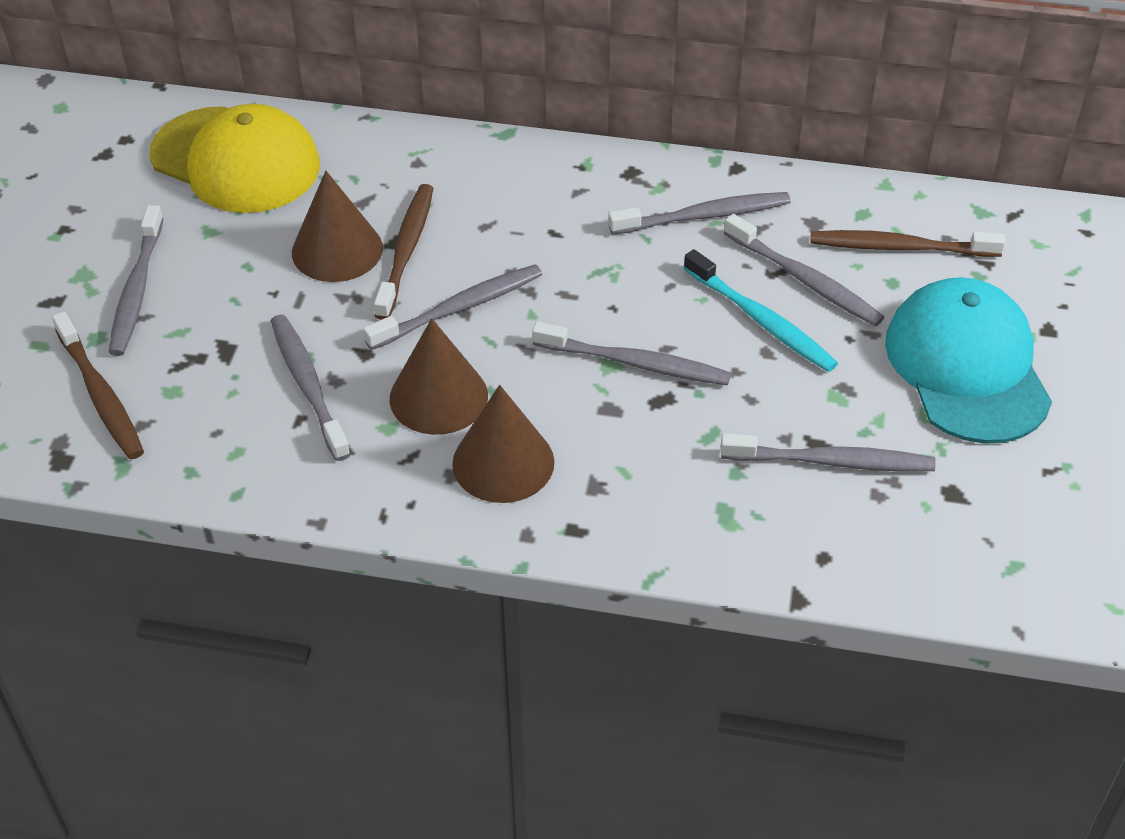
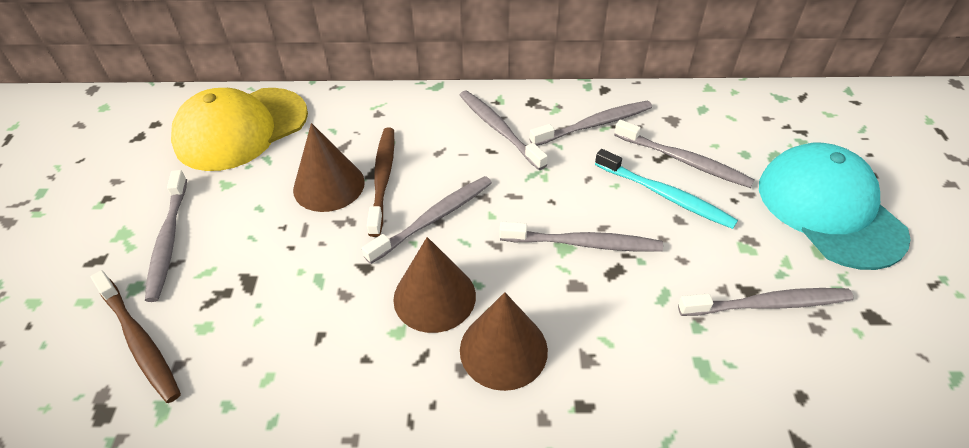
camera: 10 degrees left, 0 degrees up
yellow cap [150,104,320,213] -> yellow cap turned 120 degrees clockwise [171,88,308,171]
grey toothbrush [271,315,351,461] -> grey toothbrush moved to [459,91,548,170]
brown toothbrush [810,230,1006,257] -> none

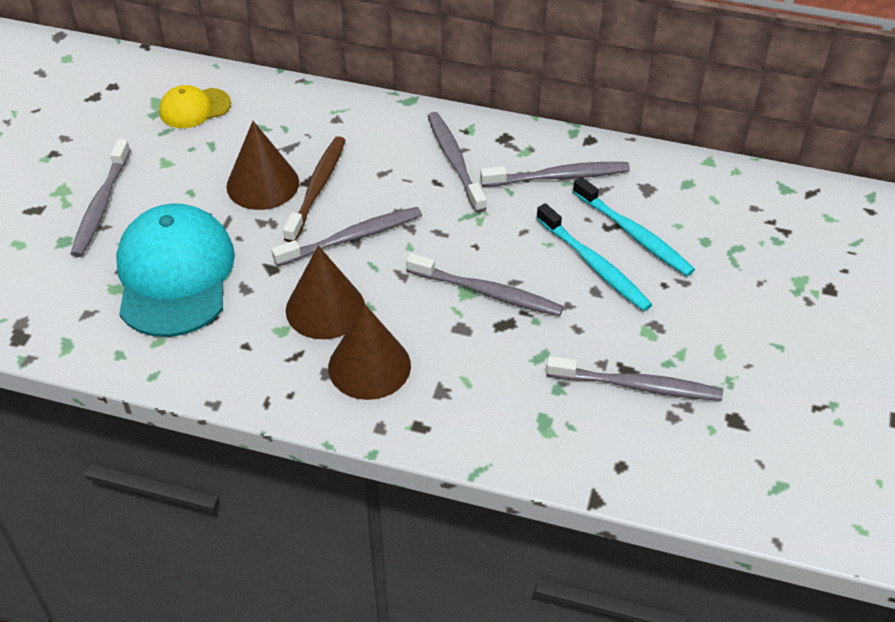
camera: 15 degrees right, 0 degrees up
brown toothbrush [91,270,181,403] -> none
yellow cap [171,88,308,171] -> yellow cap [159,85,231,128], size x0.51
grey toothbrush [614,120,755,188] -> turquoise toothbrush [573,177,695,276]
turquoise cap [759,143,911,270] -> turquoise cap moved to [116,203,235,337]

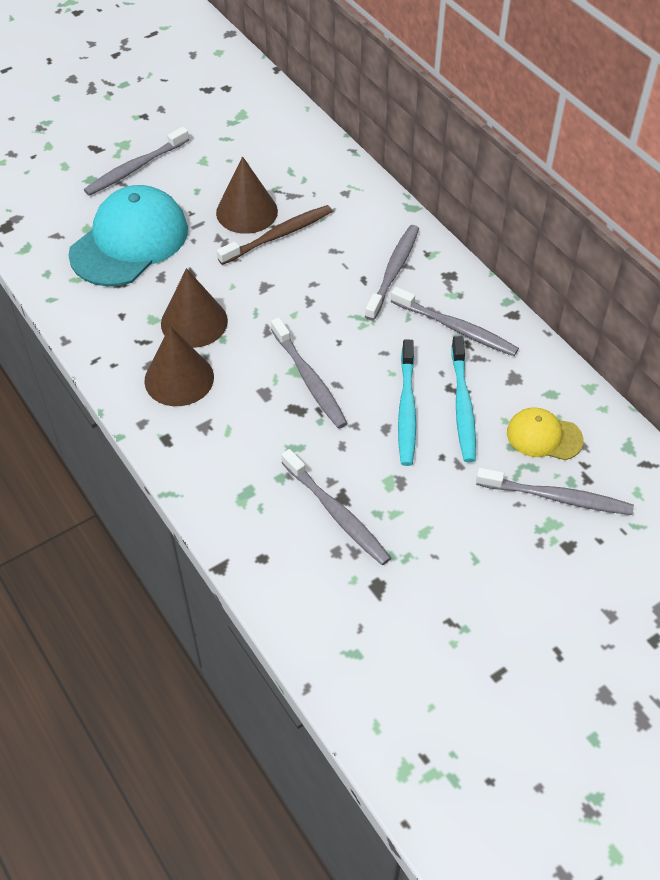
camera: 40 degrees right, 5 degrees up
yellow cap [159,85,231,128] -> yellow cap moved to [507,407,584,460]
grey toothbrush [271,207,422,267] -> grey toothbrush moved to [476,468,634,515]

